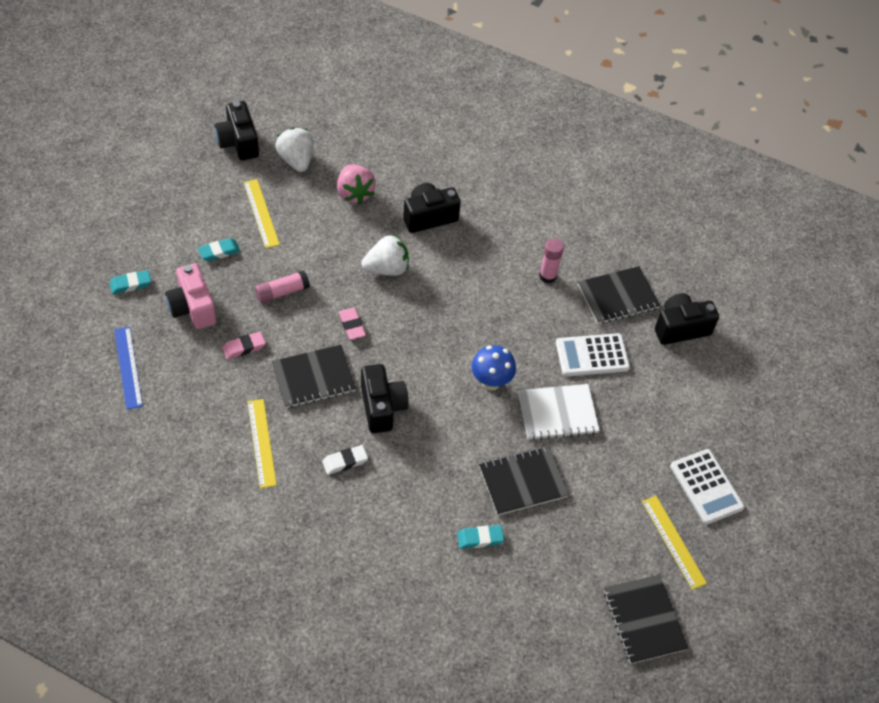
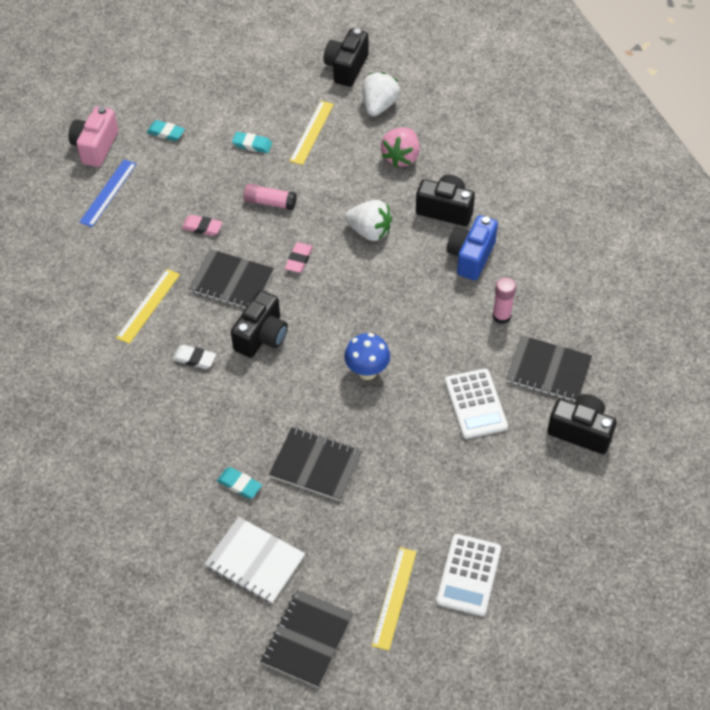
camera: 45 degrees right, 0 degrees up
pink camera [165,263,217,329] -> pink camera moved to [68,106,118,167]
white notebook [518,384,600,440] -> white notebook moved to [205,517,305,604]
white calculator [556,333,630,377] -> white calculator turned 135 degrees counterclockwise [445,368,508,439]
none -> blue camera [447,215,498,280]

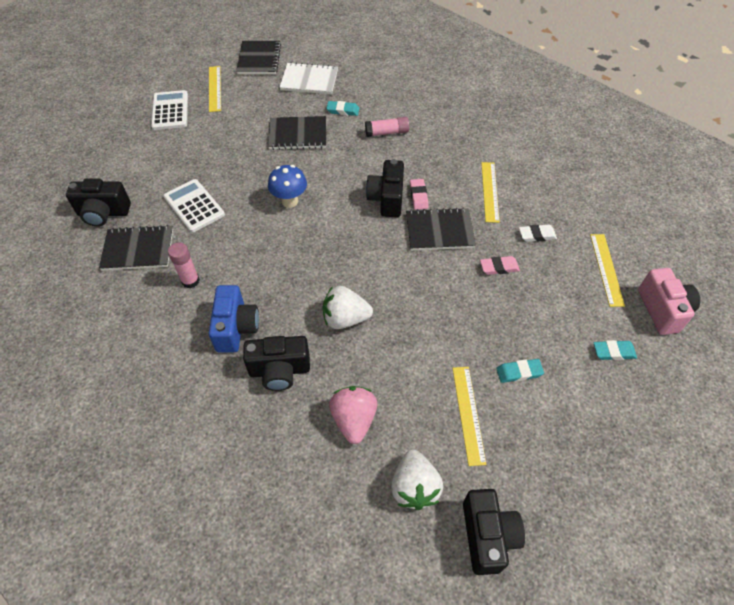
camera: 155 degrees right, 0 degrees up
blue ruler [79,159,137,227] -> yellow ruler [590,234,625,307]
white eraser [173,345,216,369] -> white eraser moved to [519,225,557,242]
pink glue stick [243,184,297,210] -> pink glue stick moved to [365,117,409,137]
pink eraser [285,242,313,273] -> pink eraser moved to [410,179,429,210]

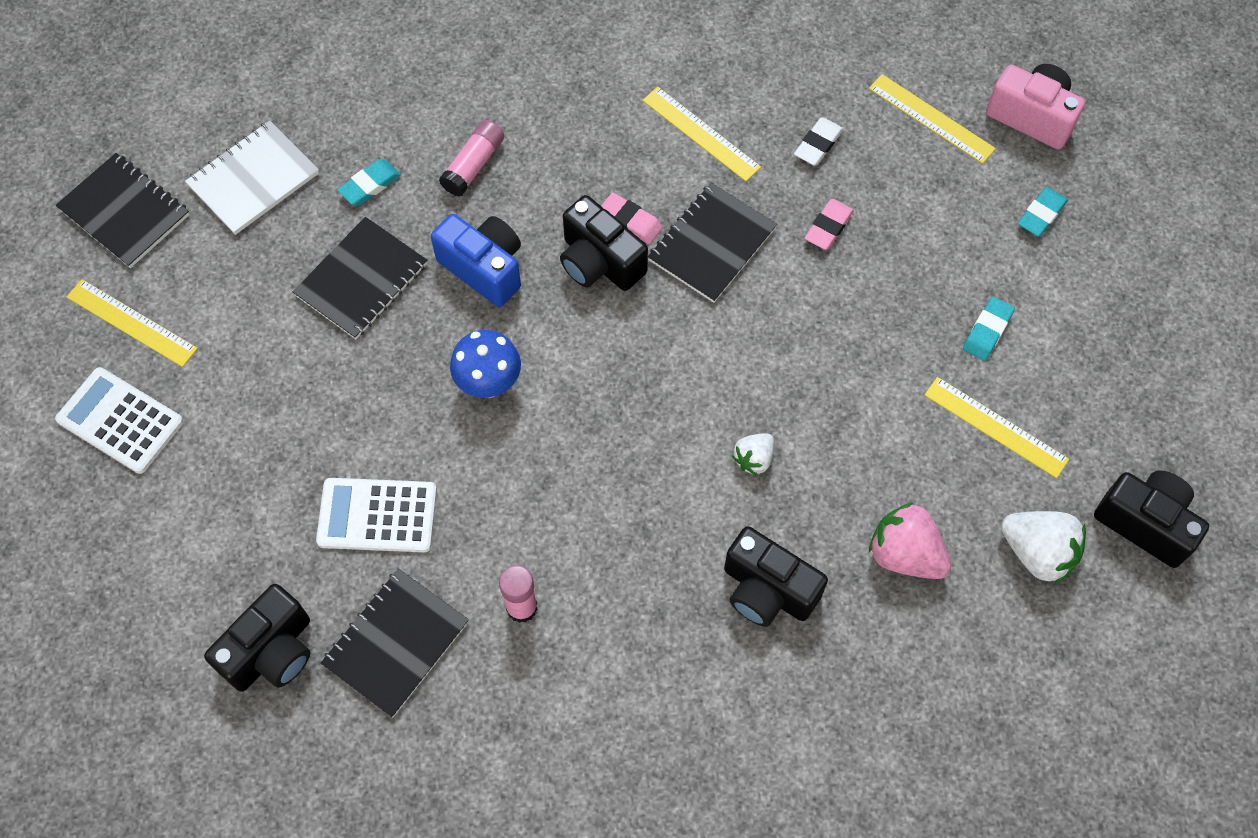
camera: 50 degrees left, 10 degrees up
blue camera [209,285,259,353] -> blue camera moved to [431,214,521,307]
black camera [243,336,310,391] -> black camera turned 90 degrees clockwise [724,526,828,627]
white strawberry [322,286,373,329] -> white strawberry [732,433,774,475], size x0.58

